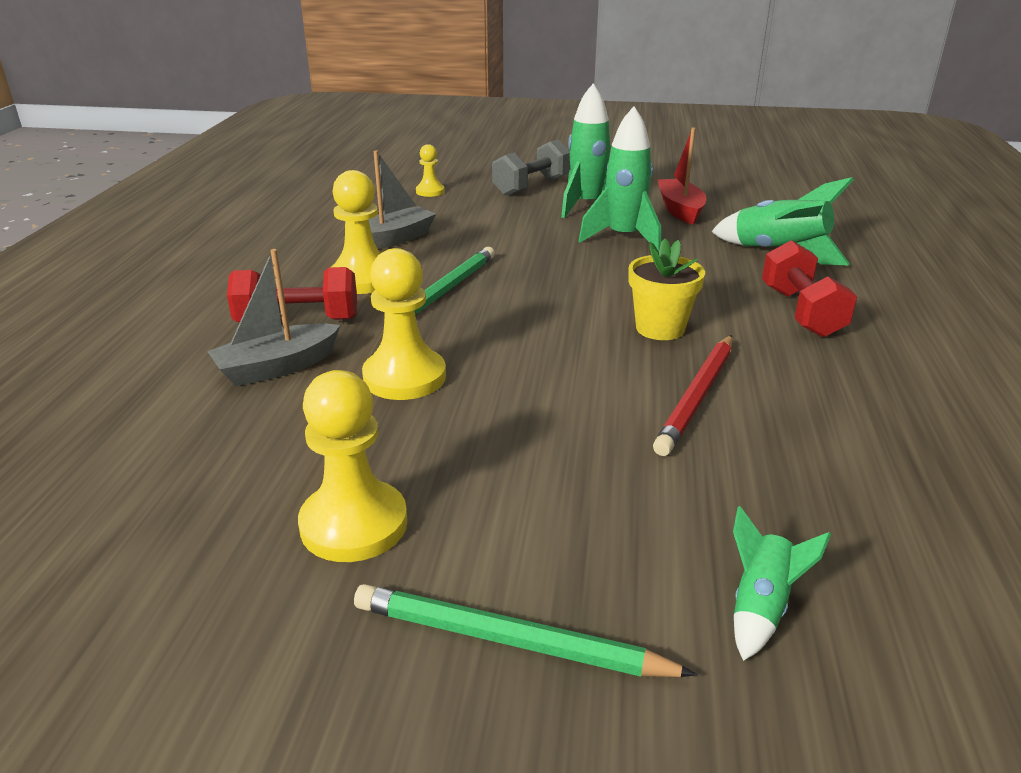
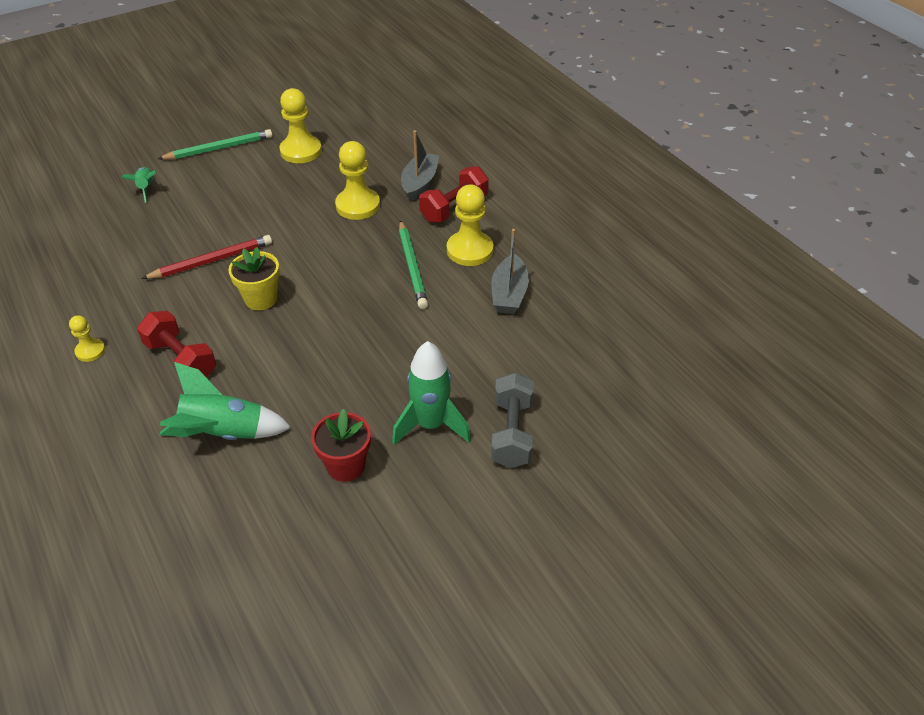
camera: 140 degrees right, 15 degrees up
yellow pawn [416,144,445,197] -> yellow pawn moved to [69,315,105,362]
green rocket [578,106,661,251] -> none
red pencil [653,335,733,456] -> red pencil turned 75 degrees clockwise [141,235,272,279]
red boat [657,127,706,225] -> red flower pot [311,409,371,482]

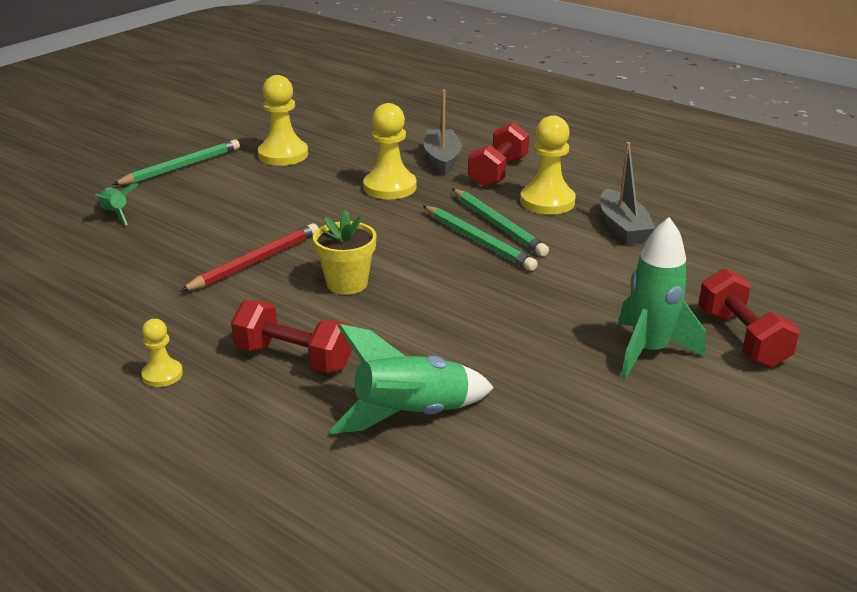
camera: 20 degrees left, 15 degrees down
red flower pot [311,409,371,482] -> none
grey dumbbell [491,373,534,468] -> red dumbbell [698,268,800,368]
none -> green pencil [423,206,538,271]

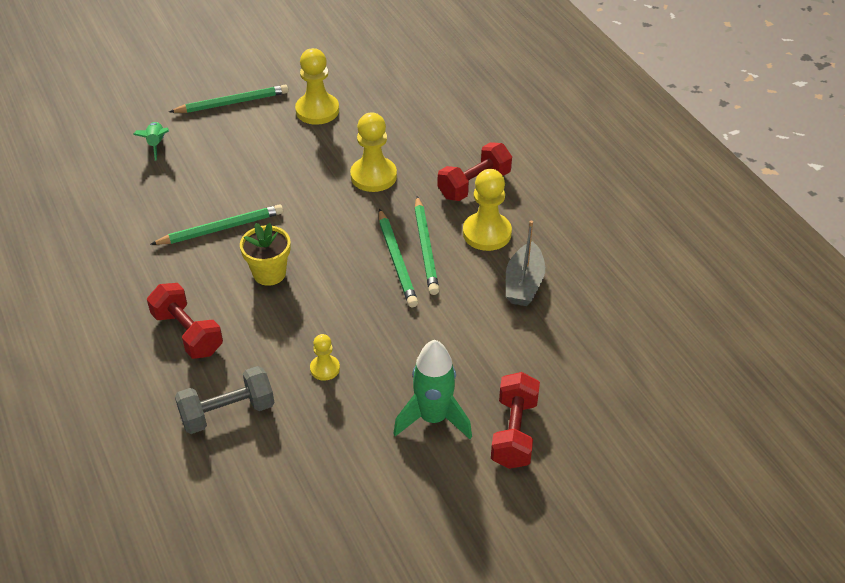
camera: 25 degrees right, 15 degrees up
yellow pawn [141,319,183,387] -> yellow pawn moved to [310,334,340,381]
red pencil [180,223,319,291] -> green pencil [150,204,283,245]
green rocket [330,324,494,434] -> grey dumbbell [175,366,274,434]
grey boat [424,90,462,175] -> none

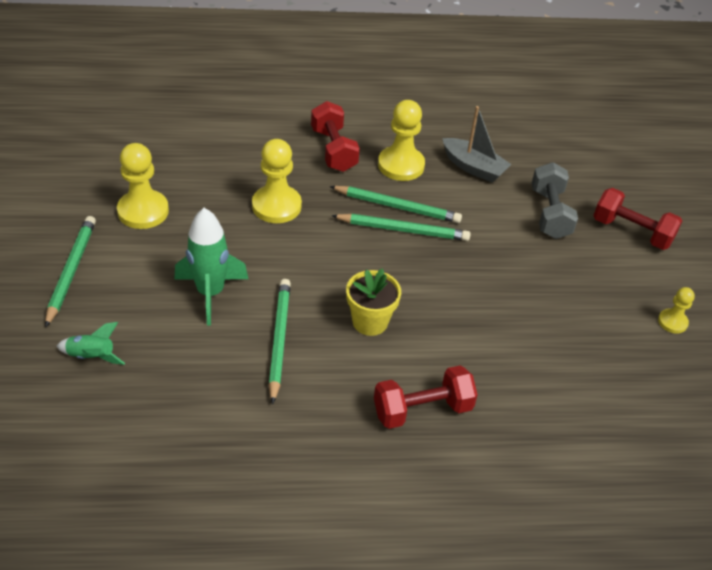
camera: 70 degrees left, 0 degrees up
grey dumbbell [175,366,274,434] -> grey dumbbell moved to [532,162,578,239]
yellow pawn [310,334,340,381] -> yellow pawn moved to [658,287,695,334]
green rocket [393,340,472,439] -> green rocket moved to [174,208,248,326]

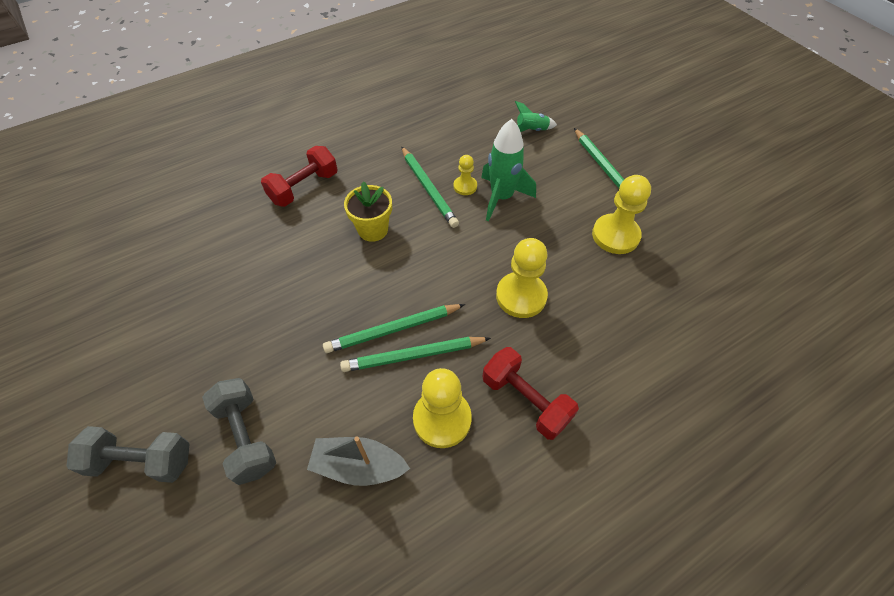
camera: 155 degrees right, 10 degrees up
red dumbbell [593,188,682,250] -> grey dumbbell [67,426,190,483]
yellow pawn [658,287,695,334] -> yellow pawn moved to [454,155,477,195]

